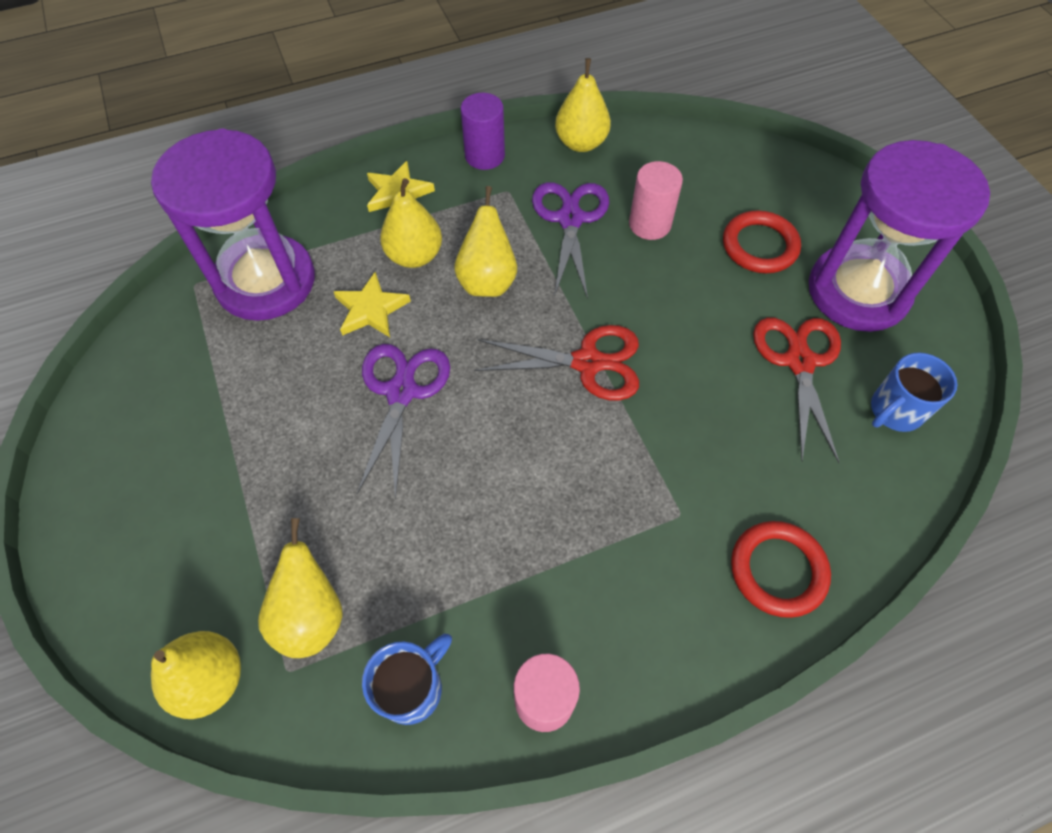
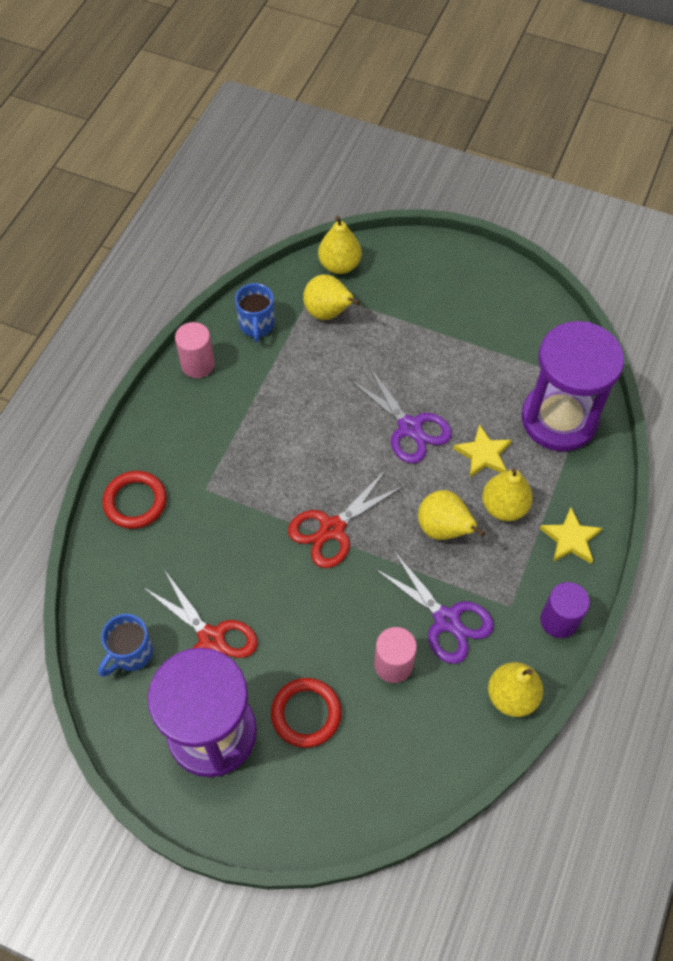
camera: 135 degrees right, 0 degrees up
blue mug [871,352,957,432] -> blue mug turned 150 degrees counterclockwise [98,614,153,677]

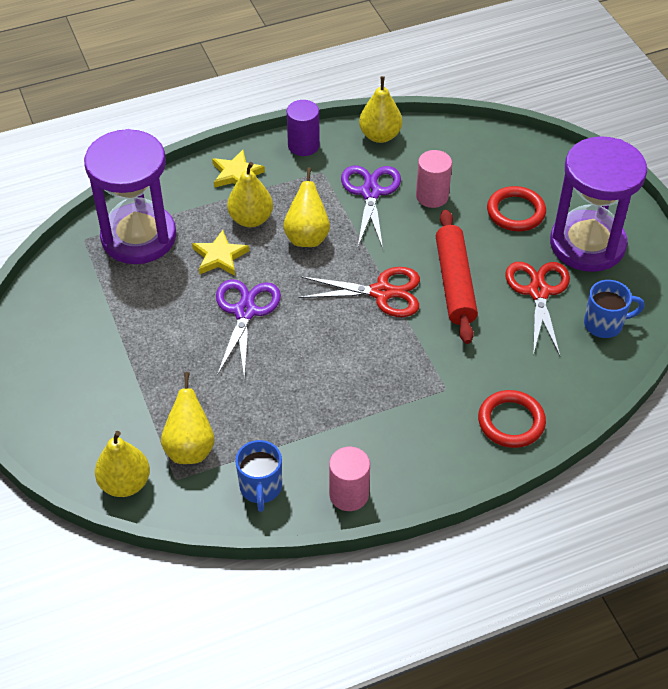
camera: 135 degrees left, 10 degrees down
blue mug [235,283,275,342] -> blue mug turned 135 degrees clockwise [235,440,282,512]
none -> red rolling pin [436,209,478,344]

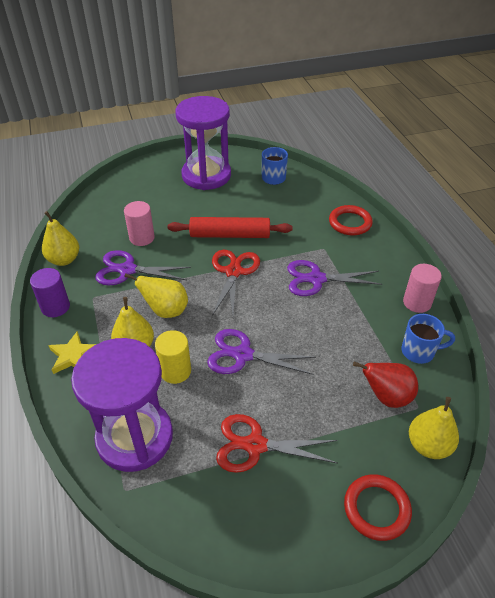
camera: 85 degrees left, 5 degrees down
yellow pear [161,372,215,464] -> red pear [353,362,418,408]
yellow star [192,230,249,276] -> yellow cylinder [155,330,191,384]
red ring [487,186,546,231] -> red ring moved to [344,474,412,541]
red scissors [505,262,570,356] -> red scissors moved to [216,414,338,473]
none -> purple scissors [287,260,382,296]

